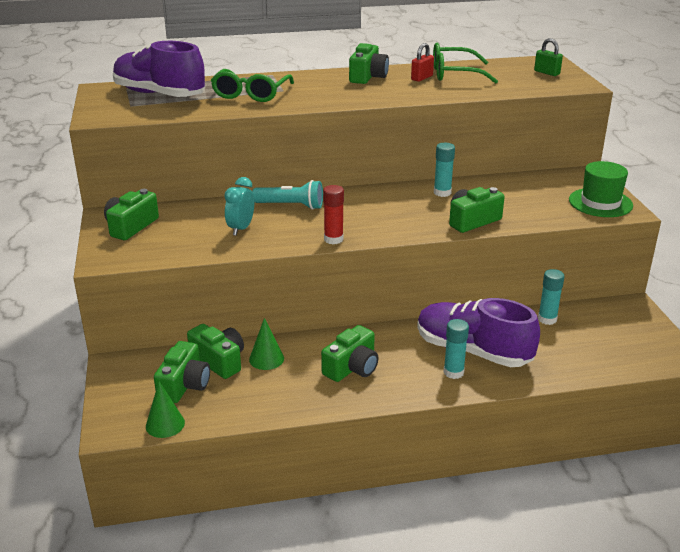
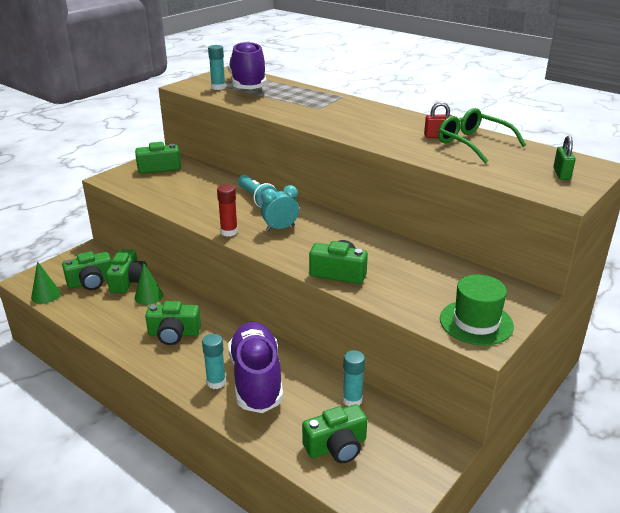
camera: 50 degrees right, 0 degrees up
green glasses [211,69,294,102] -> none
turquoise clock [224,177,254,236] -> turquoise clock moved to [261,185,299,231]
green camera [349,43,389,84] -> green camera moved to [302,404,367,463]
turquoise glue stick [434,143,455,197] -> turquoise glue stick moved to [208,45,226,90]

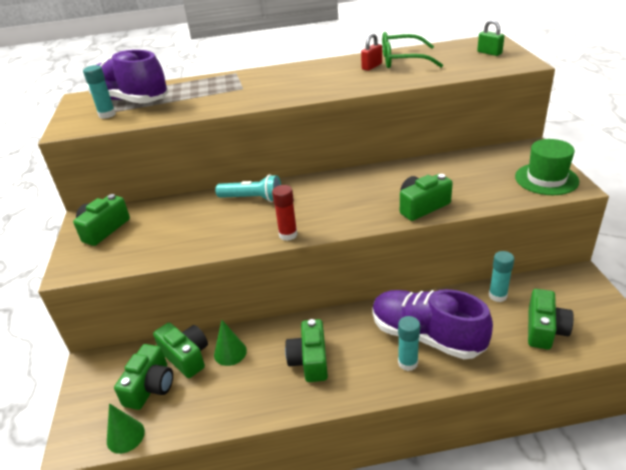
camera: 45 degrees left, 5 degrees up
green camera [145,301,201,345] -> green camera turned 135 degrees clockwise [285,319,328,382]
turquoise clock [261,185,299,231] -> none

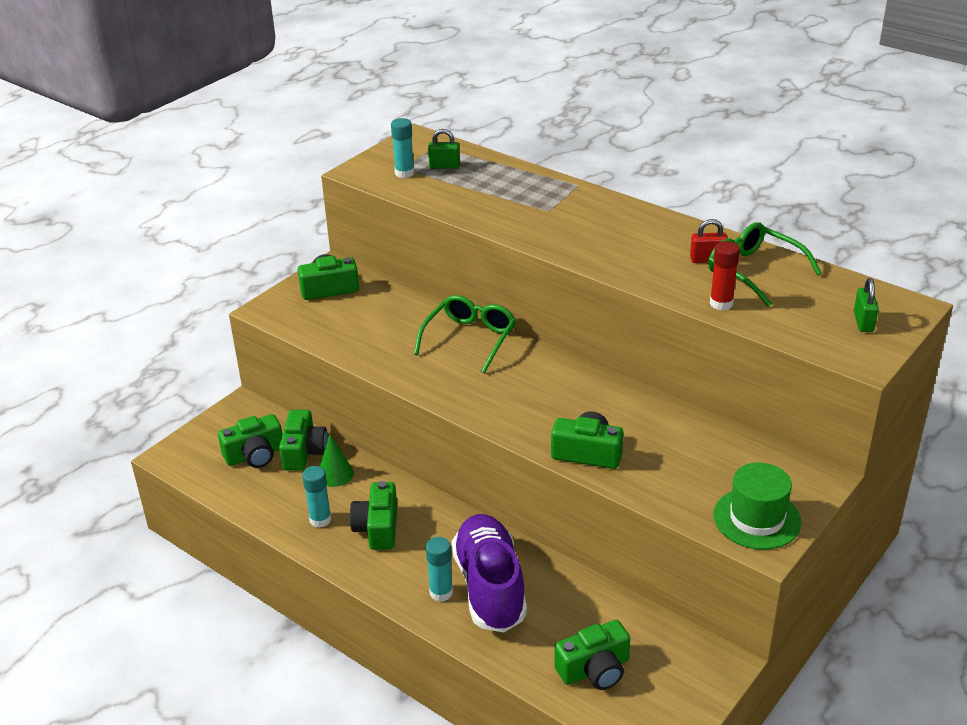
camera: 45 degrees right, 0 degrees up
purple shoe [87,50,168,104] -> green padlock [428,129,460,168]
green cone [107,403,145,454] -> none
turquoise flashlight [215,175,281,202] -> green glasses [414,295,516,374]
red glue stick [272,185,298,241] -> red glue stick moved to [710,241,740,310]
green camera [285,319,328,382] -> green camera turned 45 degrees counterclockwise [349,481,397,550]
turquoise glue stick [489,251,514,302] -> turquoise glue stick moved to [302,466,331,528]

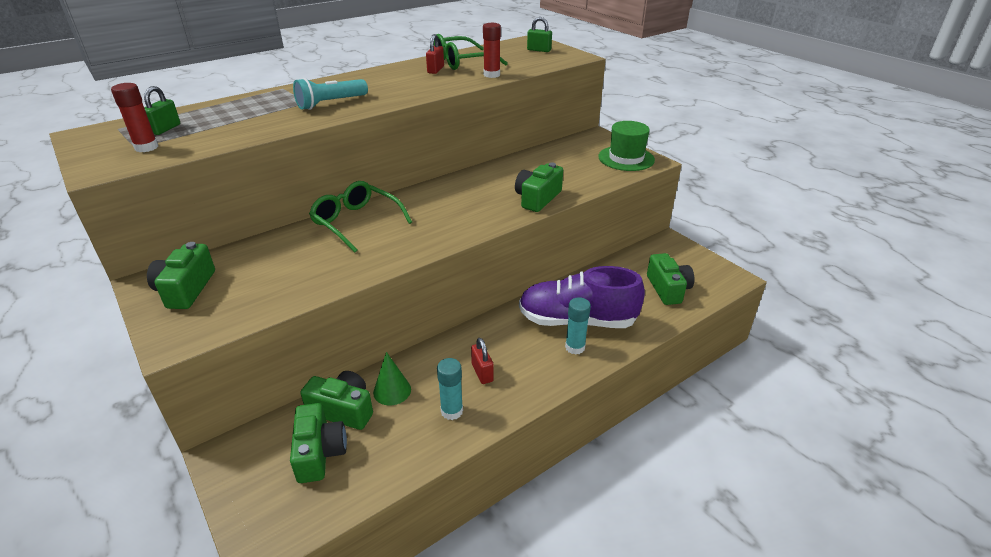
camera: 75 degrees left, 0 degrees up
green camera [349,481,397,550] -> red padlock [471,338,494,384]
turquoise glue stick [391,118,414,178] -> red glue stick [111,83,158,152]
none -> turquoise flashlight [293,78,368,110]

